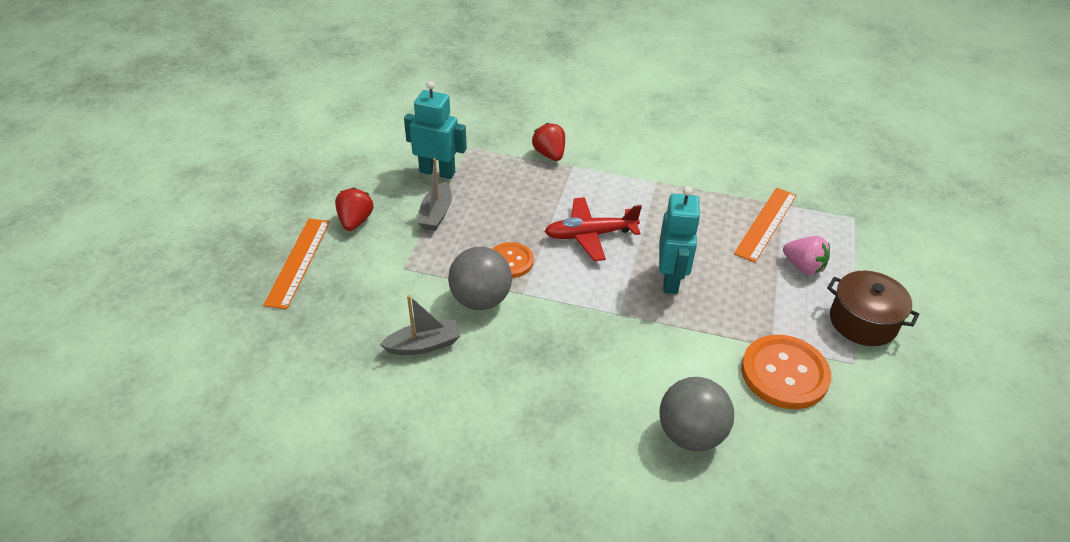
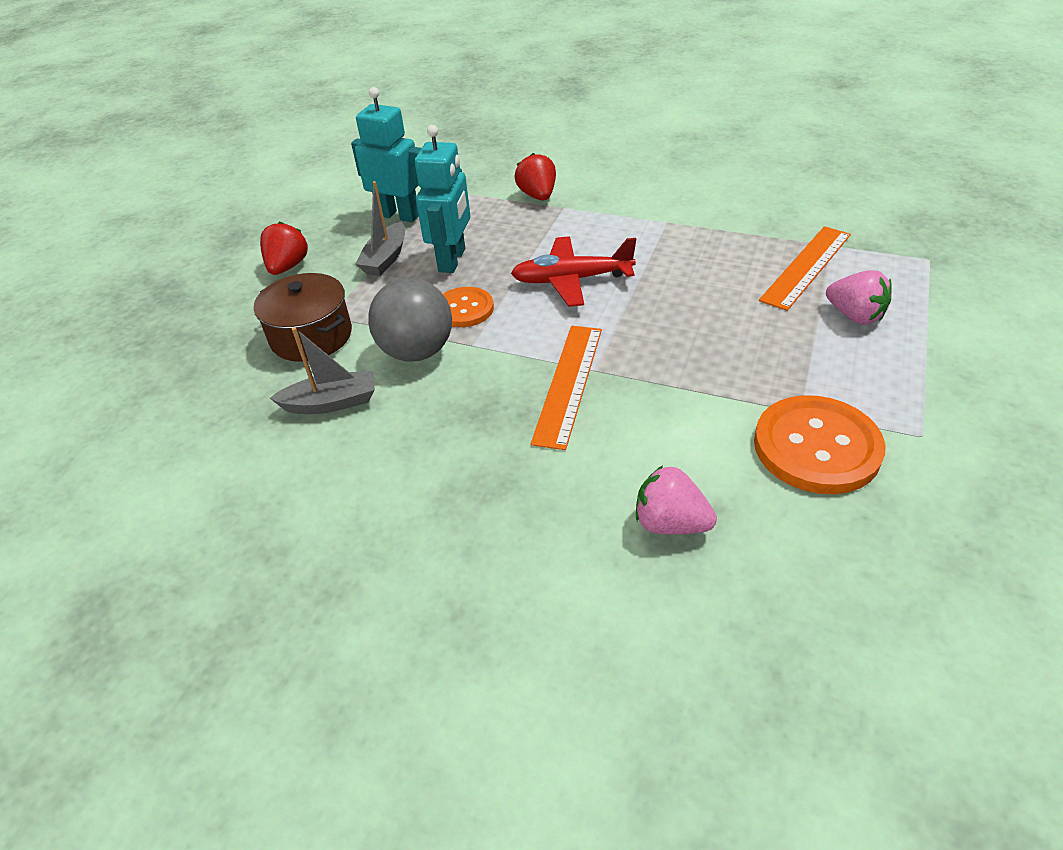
camera: 10 degrees right, 0 degrees up
orange ruler [263,219,330,309] -> orange ruler moved to [531,326,602,450]
turquoise robot [659,186,701,294] -> turquoise robot moved to [415,125,470,273]
grey ball [660,377,734,451] -> pink strawberry [636,465,717,534]
brown pot [827,271,919,346] -> brown pot moved to [254,273,352,362]

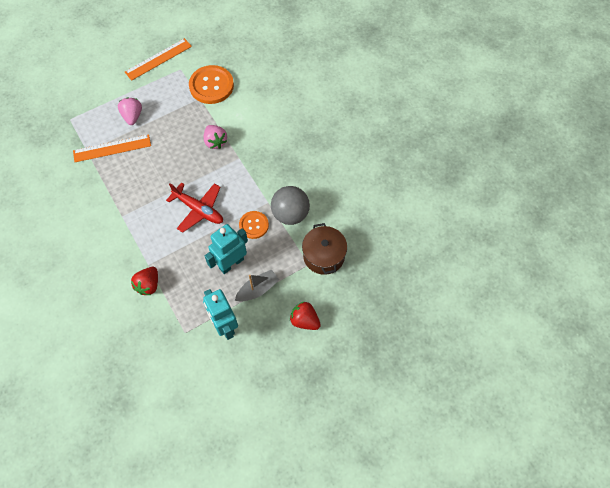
camera: 145 degrees left, 20 degrees up
red strawberry [260,222,308,275] -> red strawberry turned 75 degrees clockwise [290,302,321,330]
grey boat [270,327,375,414] -> none
orange ruler [531,326,602,450] -> orange ruler moved to [125,38,192,81]
pink strawberry [636,465,717,534] -> pink strawberry moved to [204,125,227,149]

